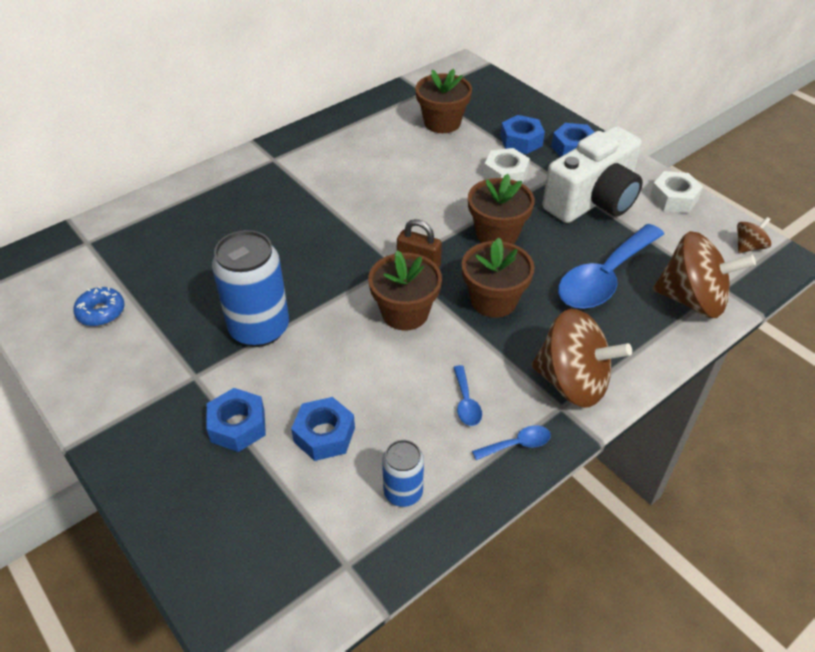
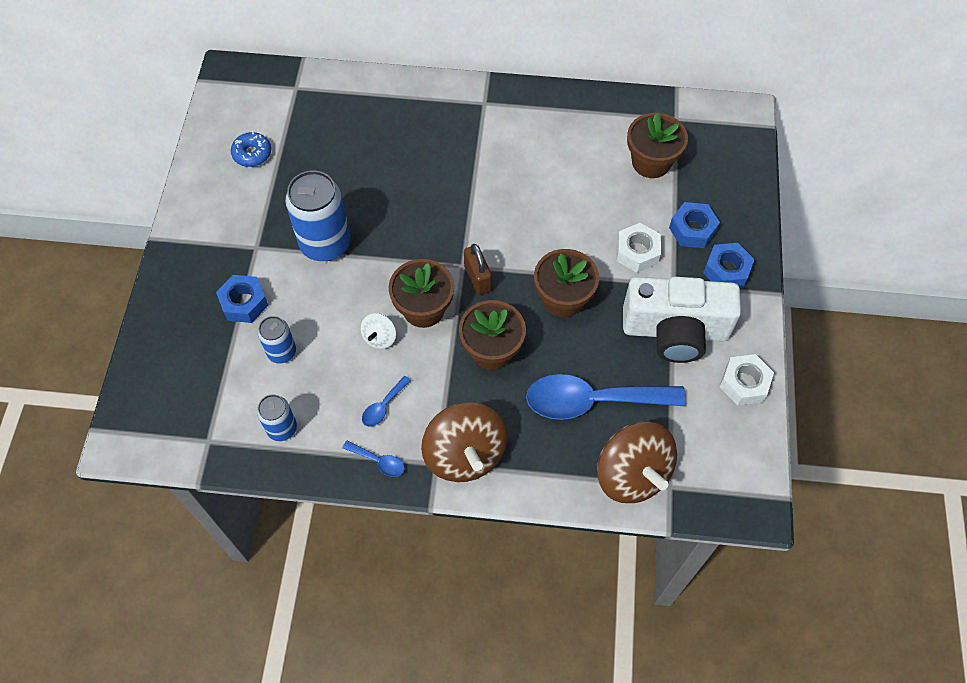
camera: 45 degrees right, 15 degrees up
blue nut [291,397,355,461] -> blue can [258,316,296,363]
brown spinning top [737,217,771,253] -> none
none -> white spinning top [361,313,396,349]

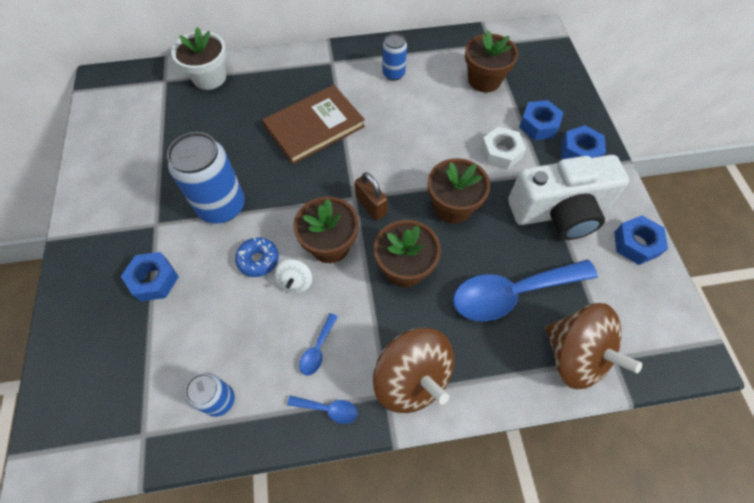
camera: 15 degrees left, 0 degrees up
blue donut [231,132,271,167] -> blue donut moved to [235,237,279,277]
blue can [258,316,296,363] -> blue can moved to [382,33,407,81]
white nut [719,354,774,405] -> blue nut [614,215,668,265]
none -> white flower pot [171,27,226,90]
none -> brown book [262,85,365,164]

